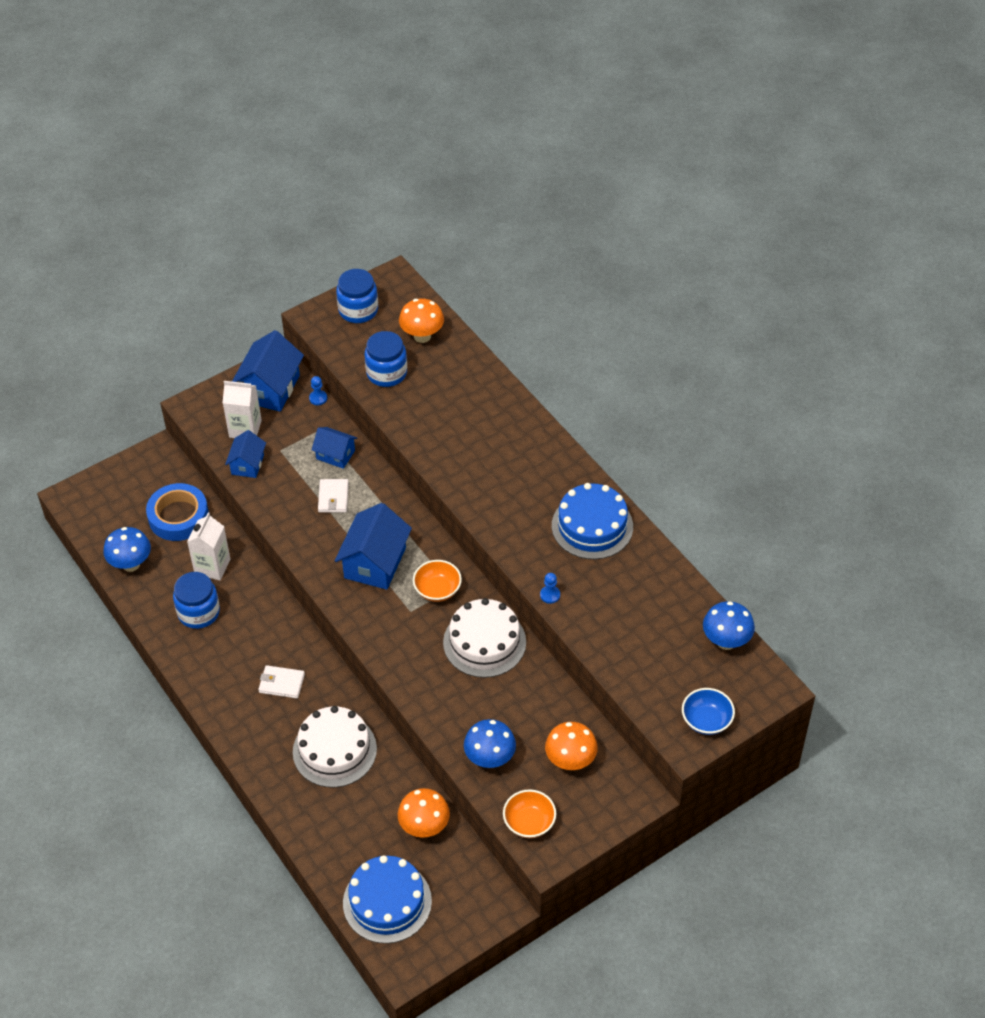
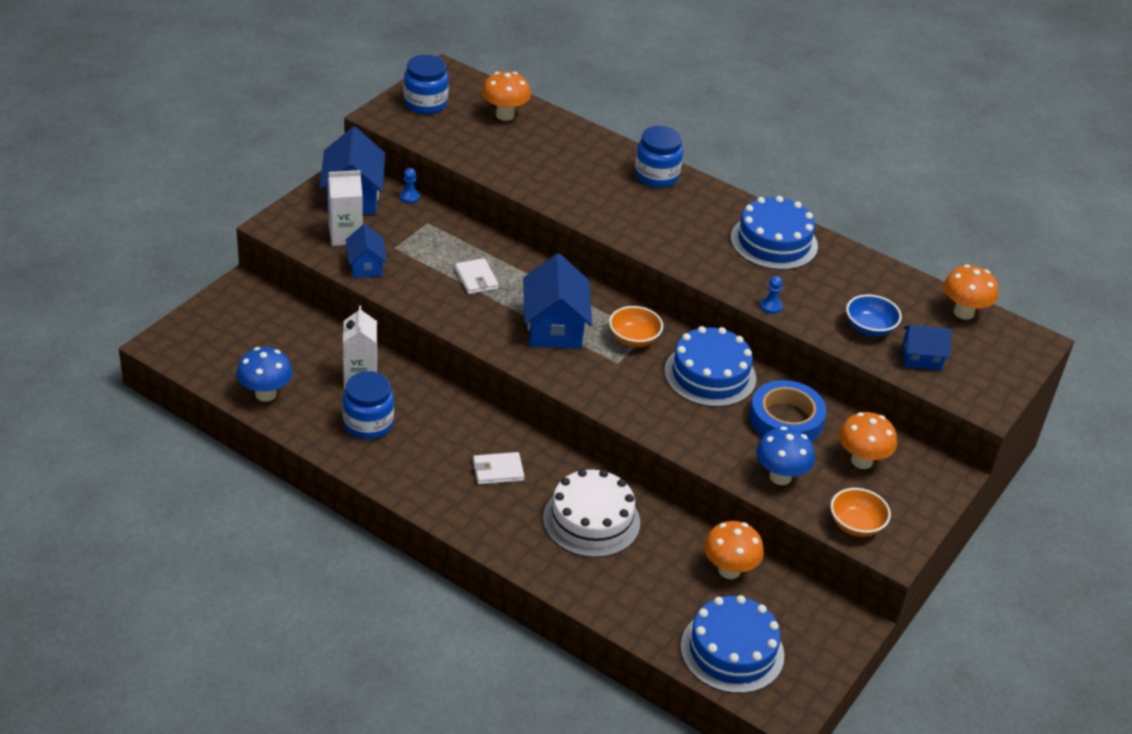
camera: 25 degrees left, 10 degrees down
blue tape [146,483,209,541] -> blue tape moved to [749,380,827,442]
blue house [312,427,357,469] -> blue house moved to [902,325,952,370]
blue jar [365,331,407,387] -> blue jar moved to [635,126,683,188]
white cake [443,598,526,678] -> blue cake [664,326,756,407]
blue bowl [682,688,735,735] -> blue bowl moved to [846,294,902,336]
blue mushroom [703,601,755,650] -> orange mushroom [943,264,998,320]

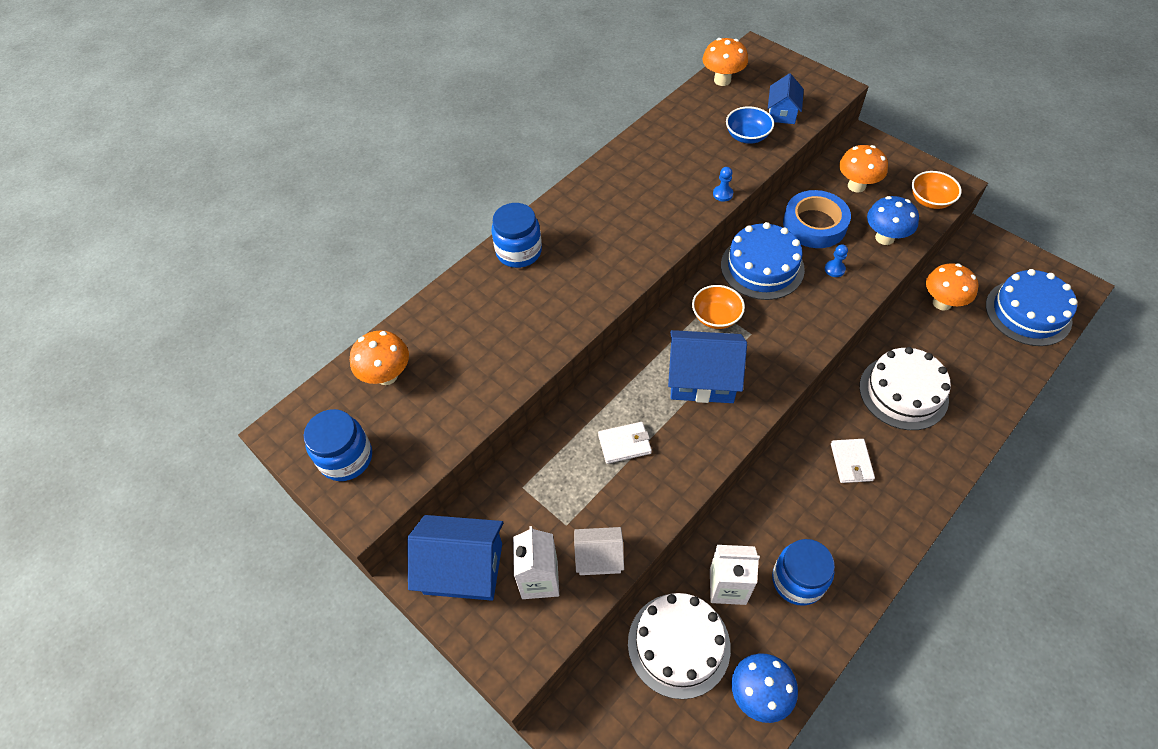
camera: 75 degrees left, 15 degrees up
blue house [346,224,387,278] -> white house [574,527,624,575]
blue pawn [400,168,420,203] -> blue pawn moved to [825,244,848,277]
blue cake [731,196,818,270] -> none
none -> white cake [628,593,731,699]

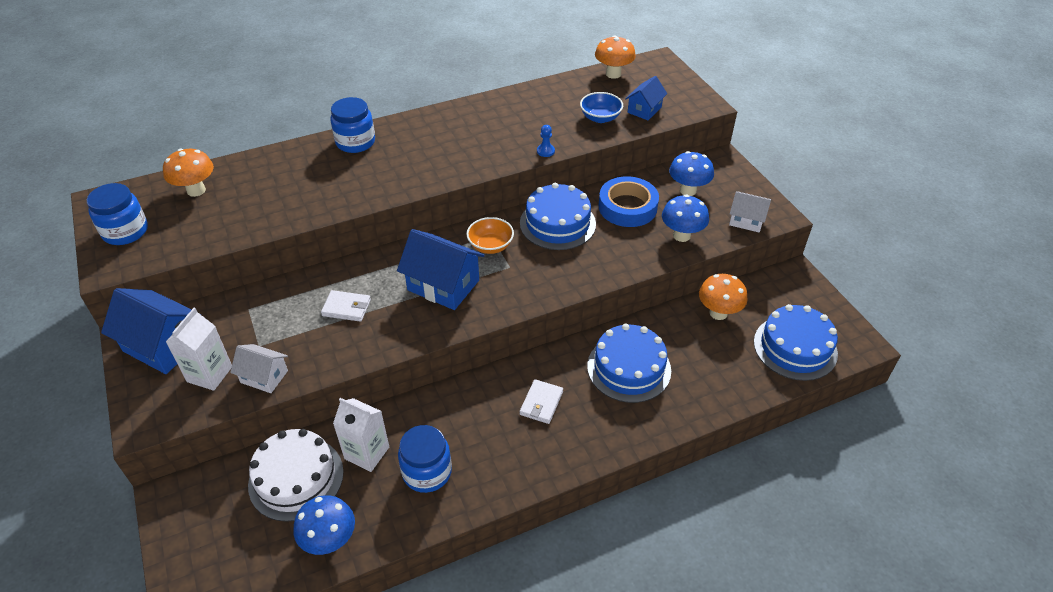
camera: 20 degrees right, 10 degrees down
blue pawn [825,244,848,277] -> none
orange mushroom [839,145,888,193] -> blue mushroom [669,151,714,196]
white cake [859,347,951,430] -> blue cake [587,324,671,403]
orange bowl [912,171,962,209] -> white house [729,191,771,232]

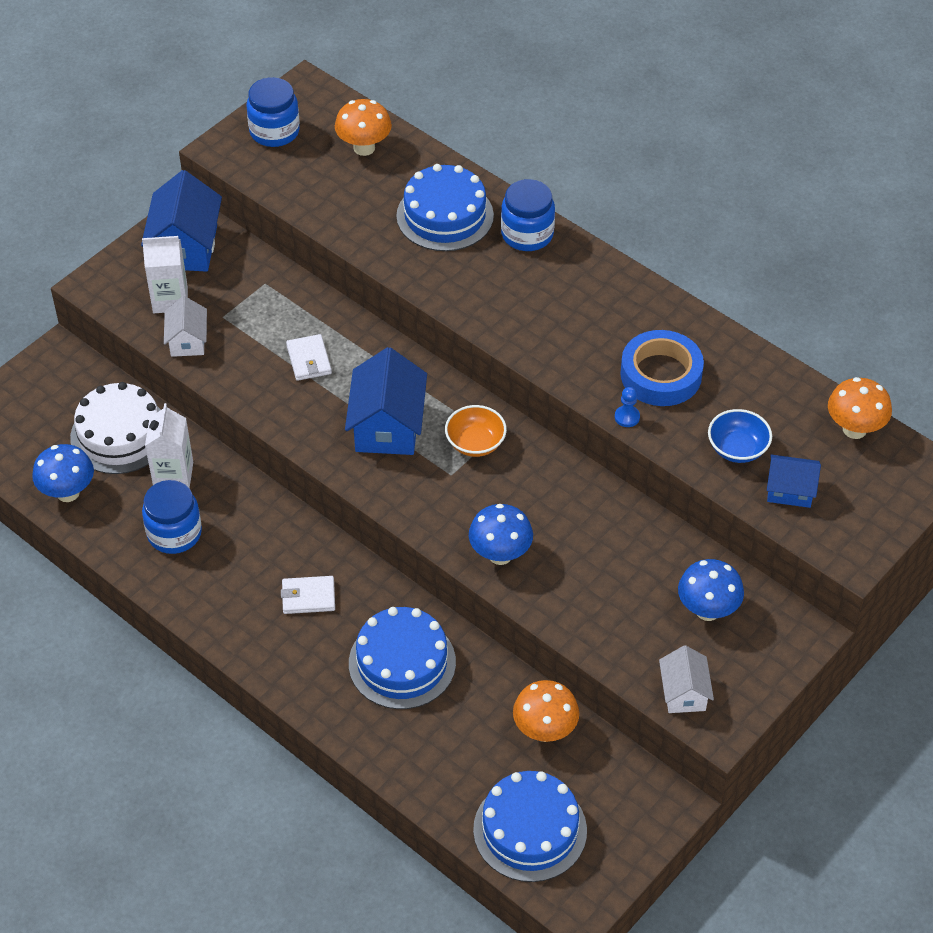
camera: 65 degrees right, 5 degrees up
blue cake [520,183,596,250] -> blue cake moved to [396,164,494,251]
blue tape [599,176,659,227] -> blue tape moved to [620,330,704,406]
blue mushroom [662,194,709,242] -> blue mushroom moved to [469,504,533,565]

